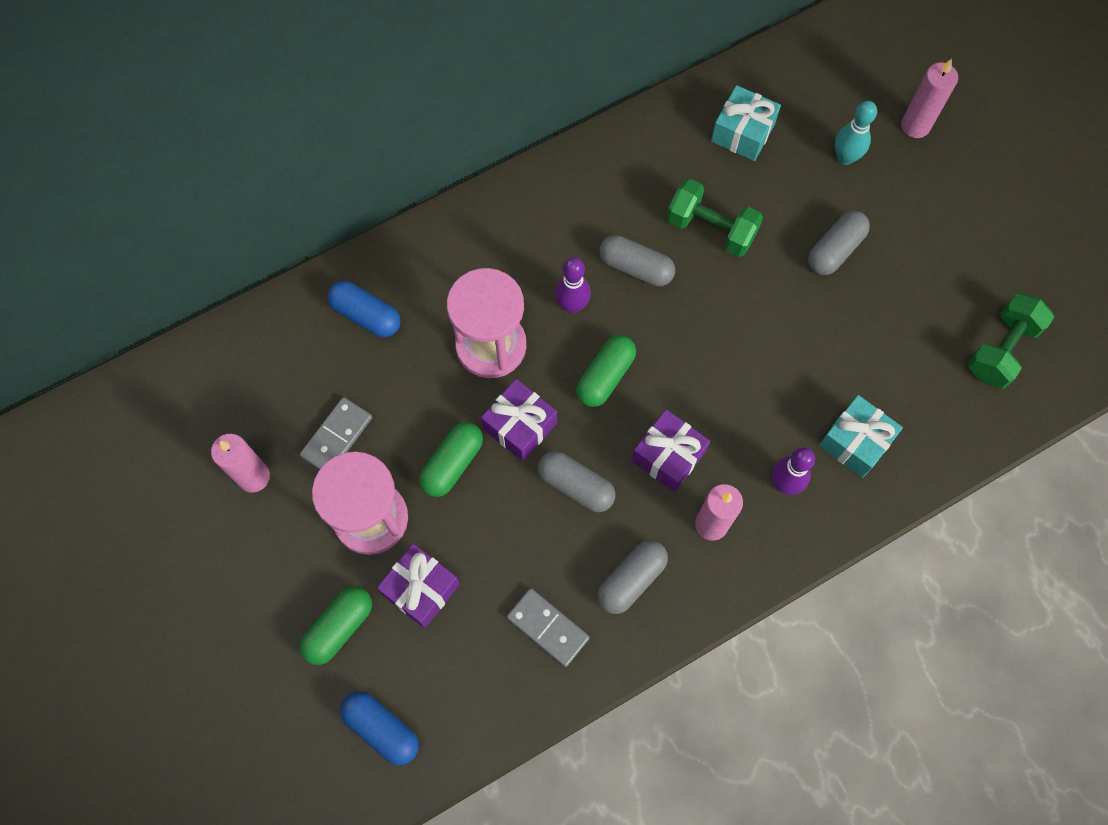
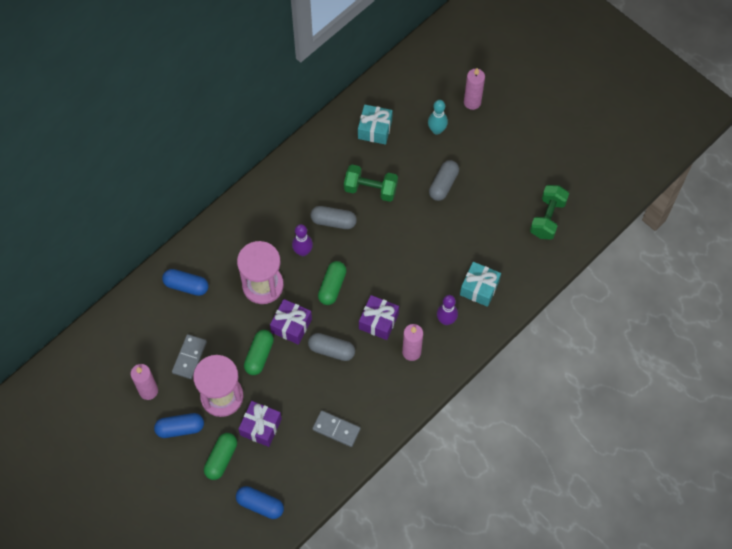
camera: 15 degrees left, 5 degrees down
grey capsule [597,540,668,614] -> none
none -> blue capsule [154,413,204,438]

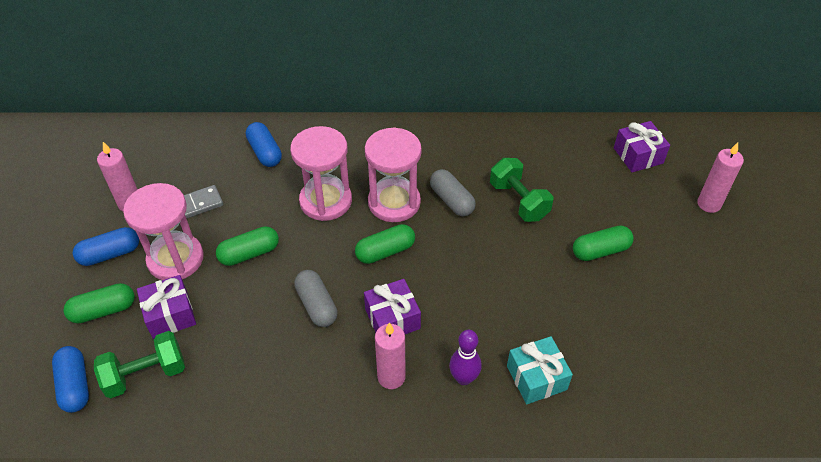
camera: 45 degrees right, 15 degrees down
blue capsule [154,413,204,438] -> blue capsule turned 60 degrees counterclockwise [73,227,139,266]
purple gift [270,299,312,345] -> purple gift moved to [614,121,670,172]
purple bowling pin [292,224,313,256] -> pink hourglass [365,127,422,222]
grey domino [312,411,361,447] -> none
turquoise gift [358,104,393,145] -> none
turquoise bowling pin [428,100,448,135] -> none
grey capsule [429,160,459,201] -> green capsule [573,225,634,261]
green dumbbell [530,185,569,240] -> green dumbbell moved to [94,331,185,398]

